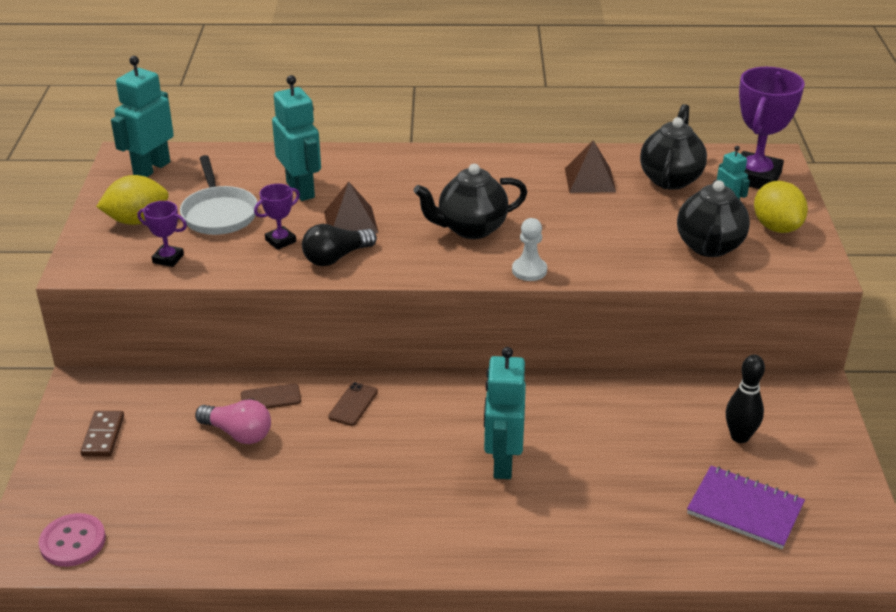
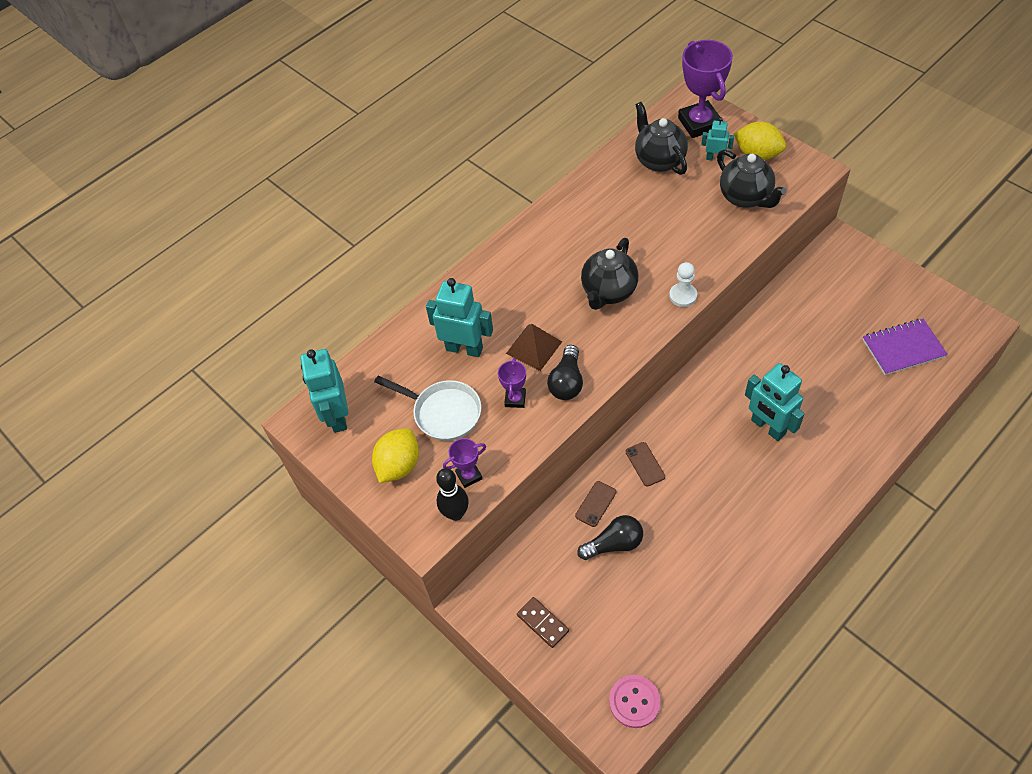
camera: 40 degrees left, 20 degrees up
pink light bulb [195,399,271,444] -> black light bulb [577,515,643,560]
brown pyramid [565,140,616,193] -> none
black bowling pin [726,355,765,443] -> black bowling pin moved to [436,468,469,521]

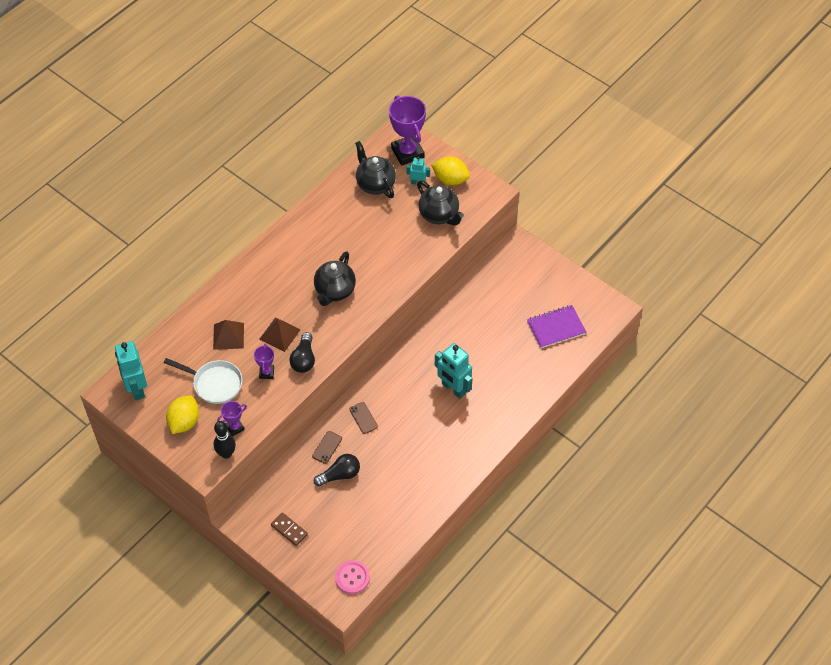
camera: 10 degrees left, 0 degrees up
turquoise robot [426,278,493,357] -> brown pyramid [213,320,244,350]
white pawn [669,262,697,307] -> none

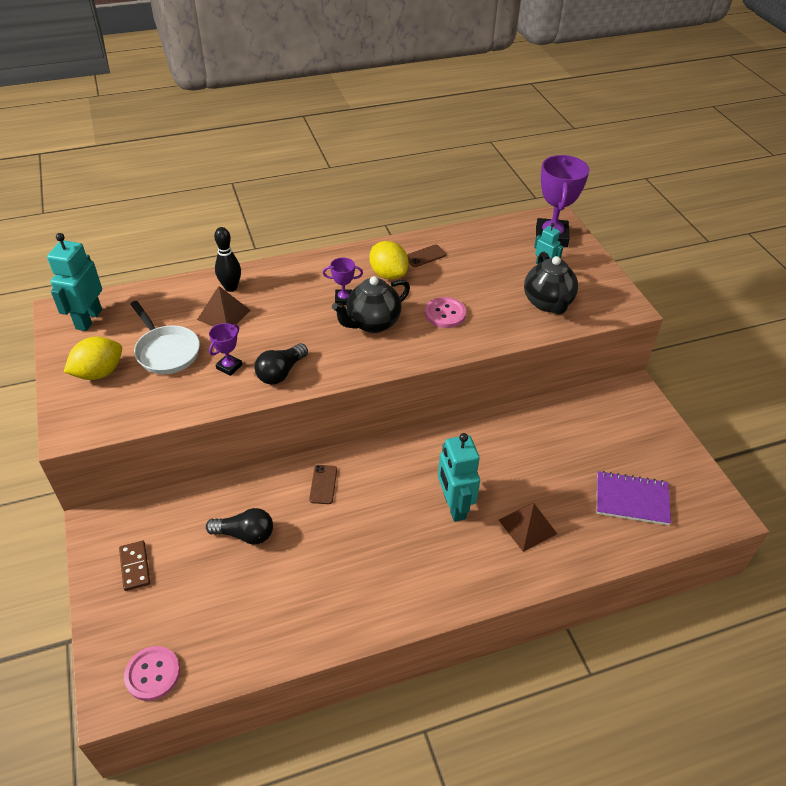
camera: 30 degrees right, 10 degrees down
black bowling pin [213,421,236,459] -> black bowling pin moved to [214,227,241,292]
purple trophy [217,401,247,436] -> purple trophy moved to [323,258,363,305]
brown pyramid [259,318,300,352] -> brown pyramid moved to [499,503,557,552]
brown phone [312,431,342,464] -> brown phone moved to [407,244,446,267]
black teapot [355,141,396,198] -> none
yellow lemon [431,156,470,185] -> yellow lemon moved to [369,241,409,280]
none -> pink button [425,297,466,328]

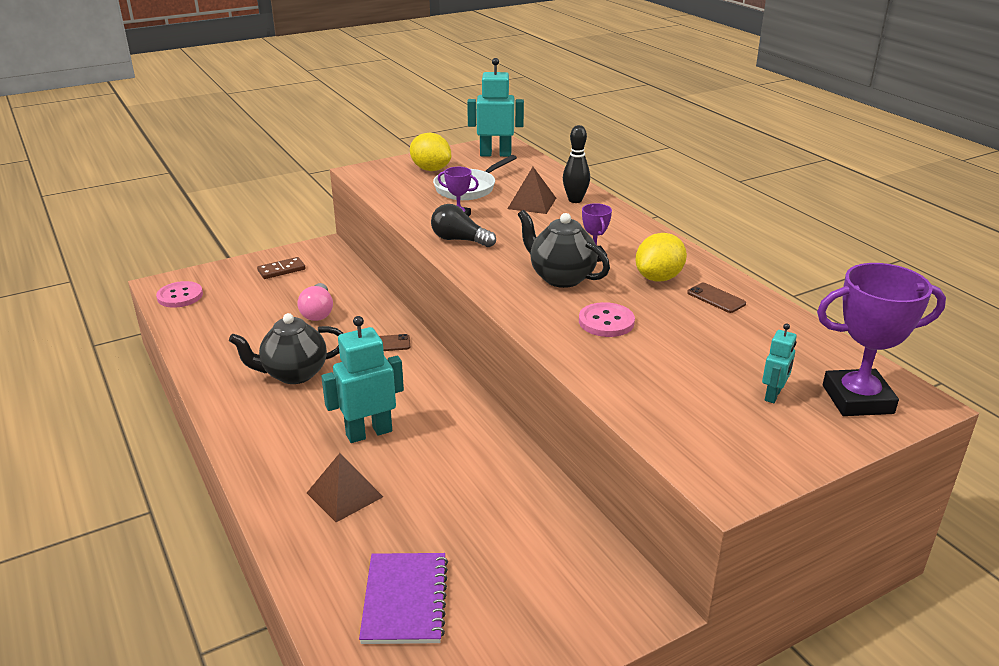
camera: 80 degrees right, 15 degrees down
black light bulb [206,508,273,545] -> pink light bulb [297,283,333,321]
black teapot [524,252,578,314] -> black teapot moved to [229,313,343,384]

